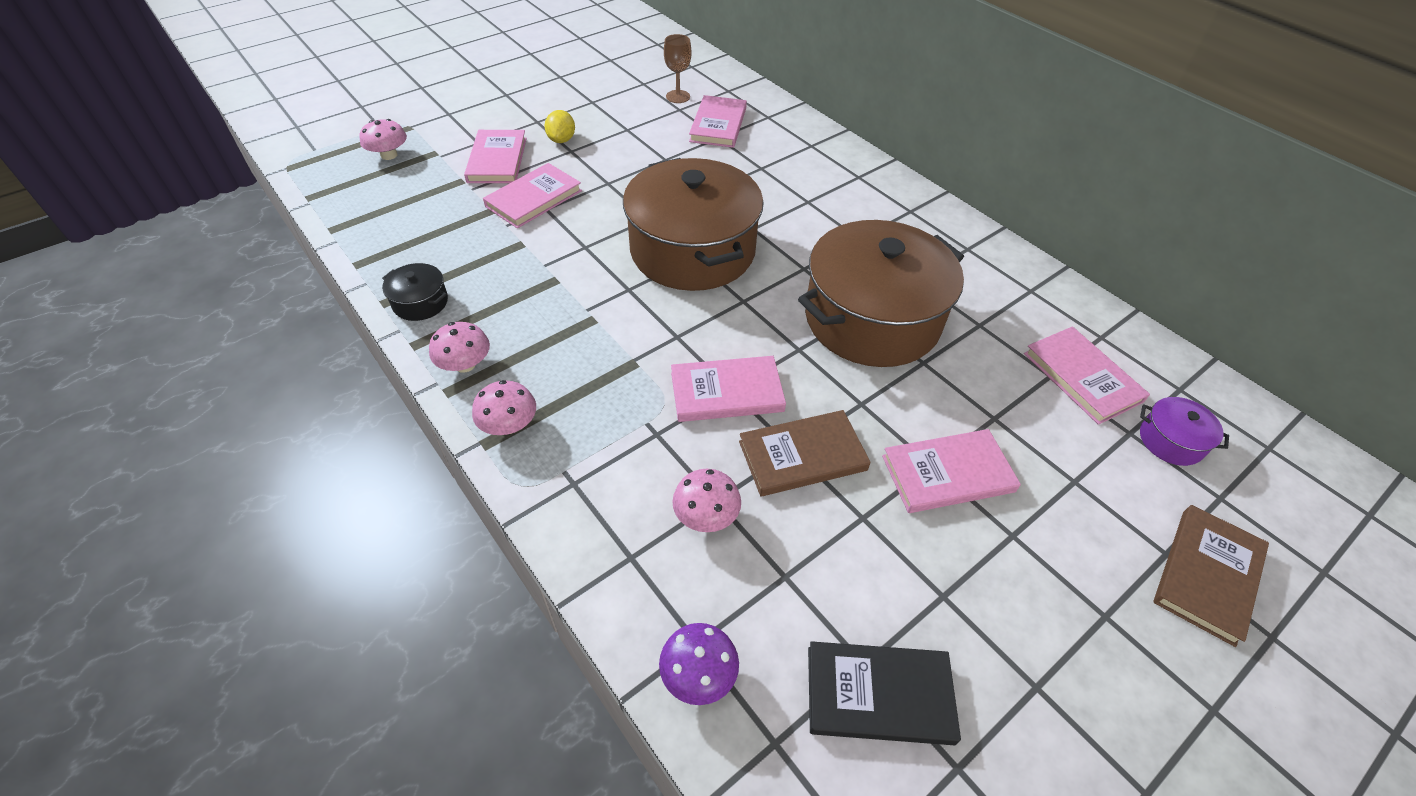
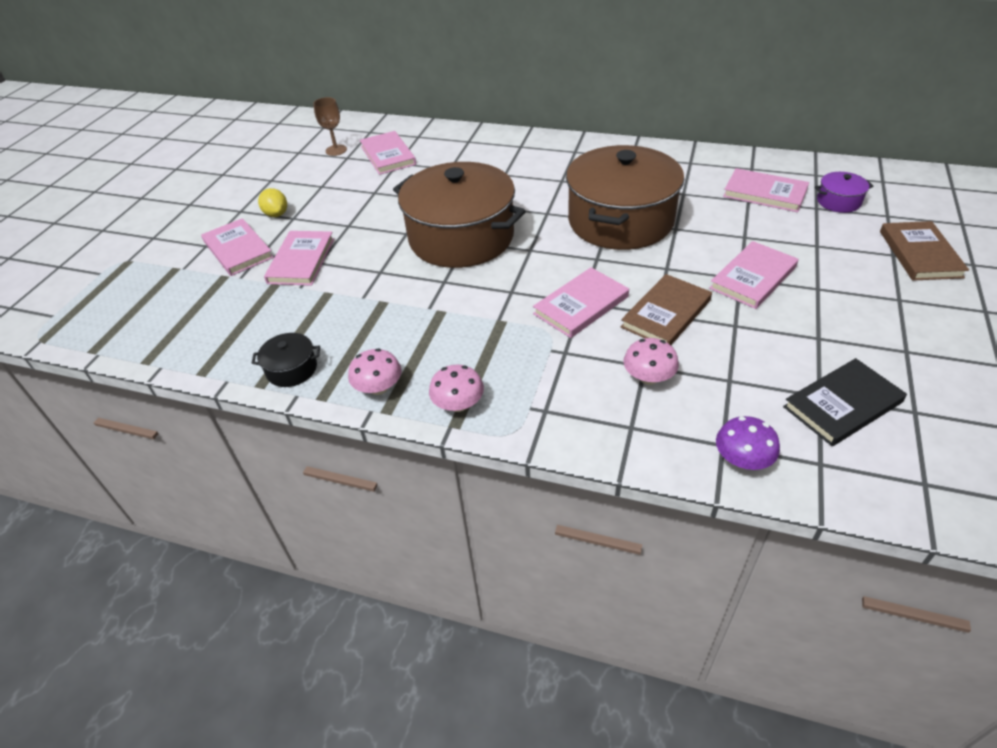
camera: 30 degrees left, 5 degrees down
pink mushroom [359,119,407,160] -> none

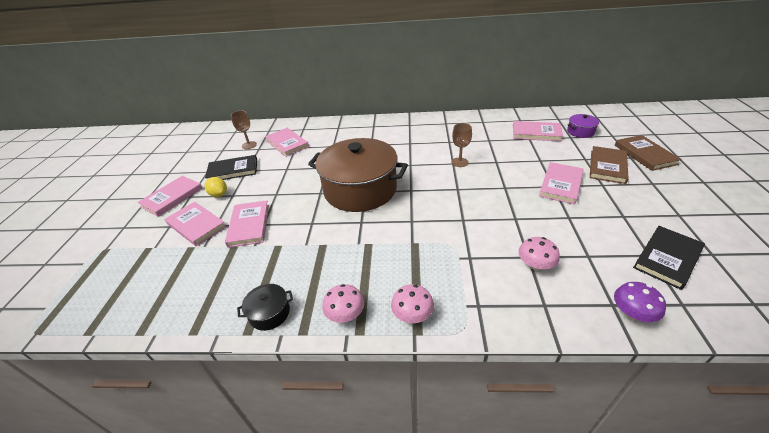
camera: 15 degrees left, 5 degrees down
pink book [533,267,629,338] -> pink book moved to [137,176,202,217]
brown pot [566,145,684,250] -> brown goblet [452,123,472,167]
brown book [621,274,712,345] -> brown book moved to [590,146,629,184]
none -> black book [205,155,257,180]

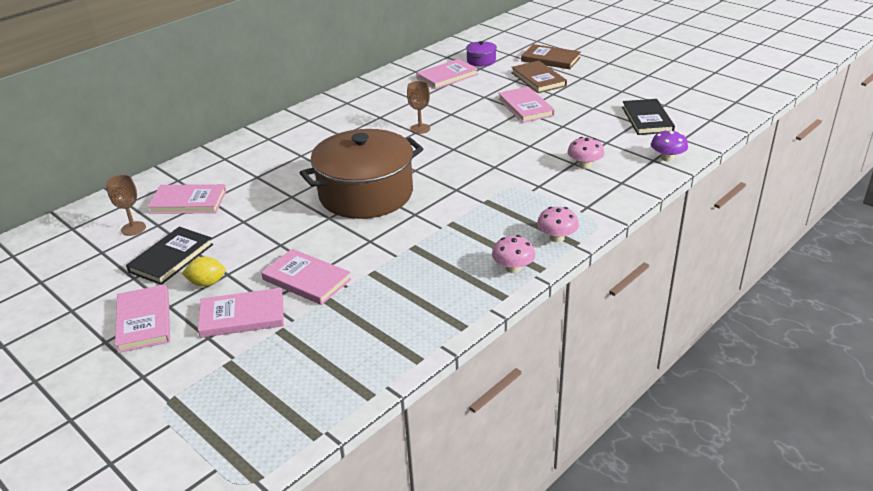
camera: 50 degrees left, 5 degrees down
black pot [237,284,293,331] -> none

